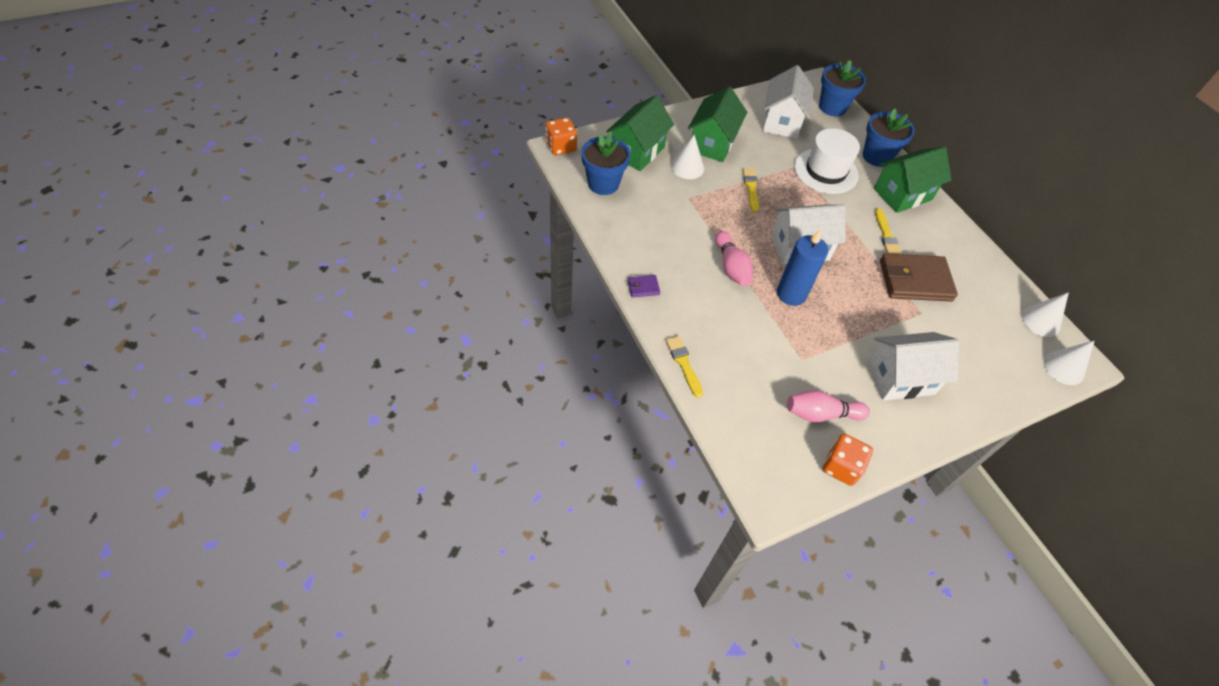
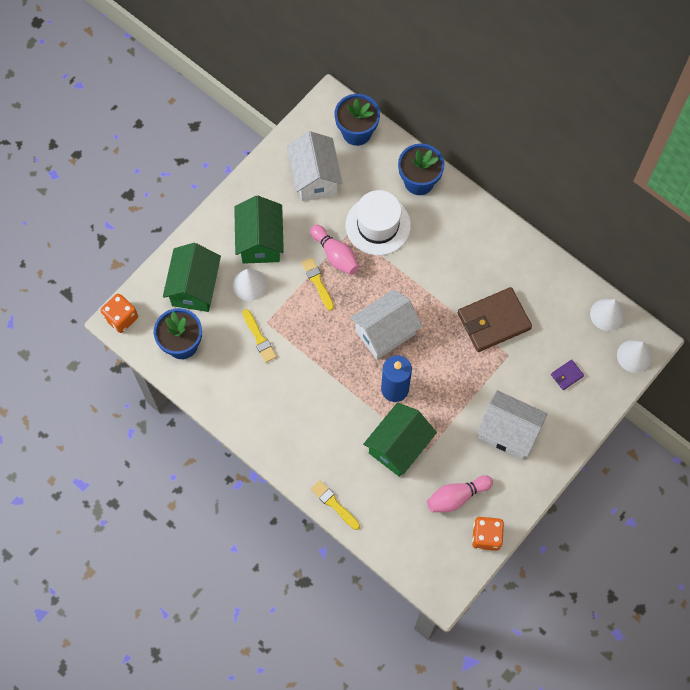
camera: 20 degrees left, 15 degrees up
purple wallet [628,275,660,298] -> purple wallet moved to [551,360,584,390]
pink bowling pin [715,231,753,286] -> pink bowling pin moved to [310,225,359,275]
white house [867,332,959,400] -> white house turned 60 degrees clockwise [477,390,547,459]
green house [874,146,951,213] -> green house moved to [363,403,437,477]
yellow brush [875,209,901,254] -> yellow brush moved to [242,309,277,363]

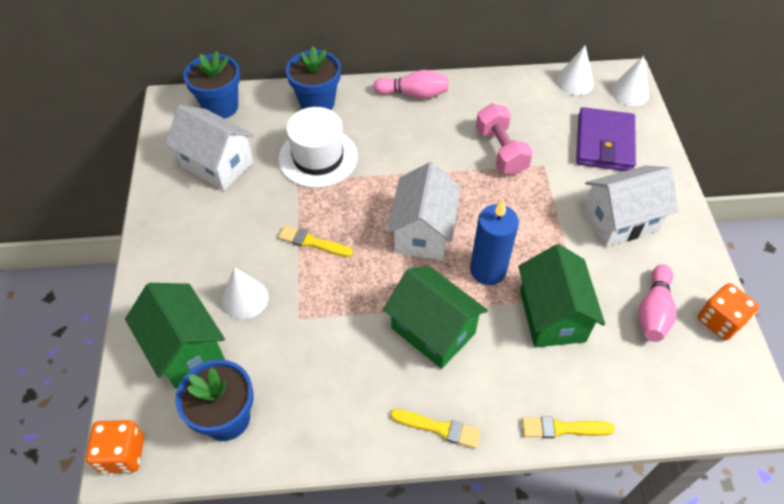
camera: 45 degrees left, 15 degrees down
green house [234,196,284,264] -> green house moved to [383,266,488,369]
yellow brush [242,309,277,363] -> yellow brush moved to [390,409,481,449]
pink bowling pin [310,225,359,275] -> pink bowling pin moved to [373,70,448,99]
brown wallet [458,287,532,352] -> pink dumbbell [476,103,533,175]
purple wallet [551,360,584,390] -> purple wallet [576,107,636,171], size x2.31

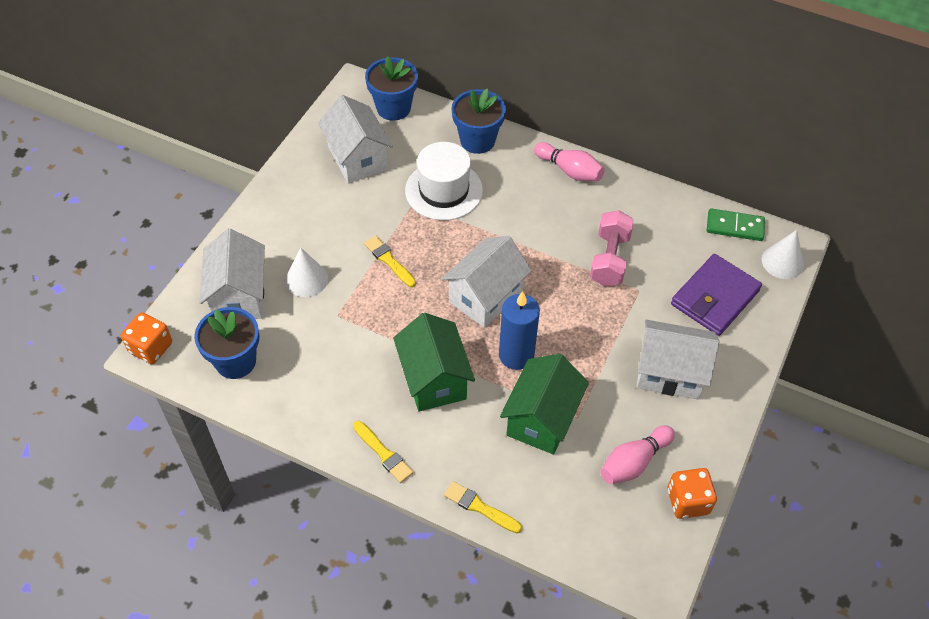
camera: 30 degrees right, 0 degrees up
green house [125,283,225,389] -> white house [199,229,265,319]
white cone [556,45,594,95] -> green domino [707,208,765,241]

